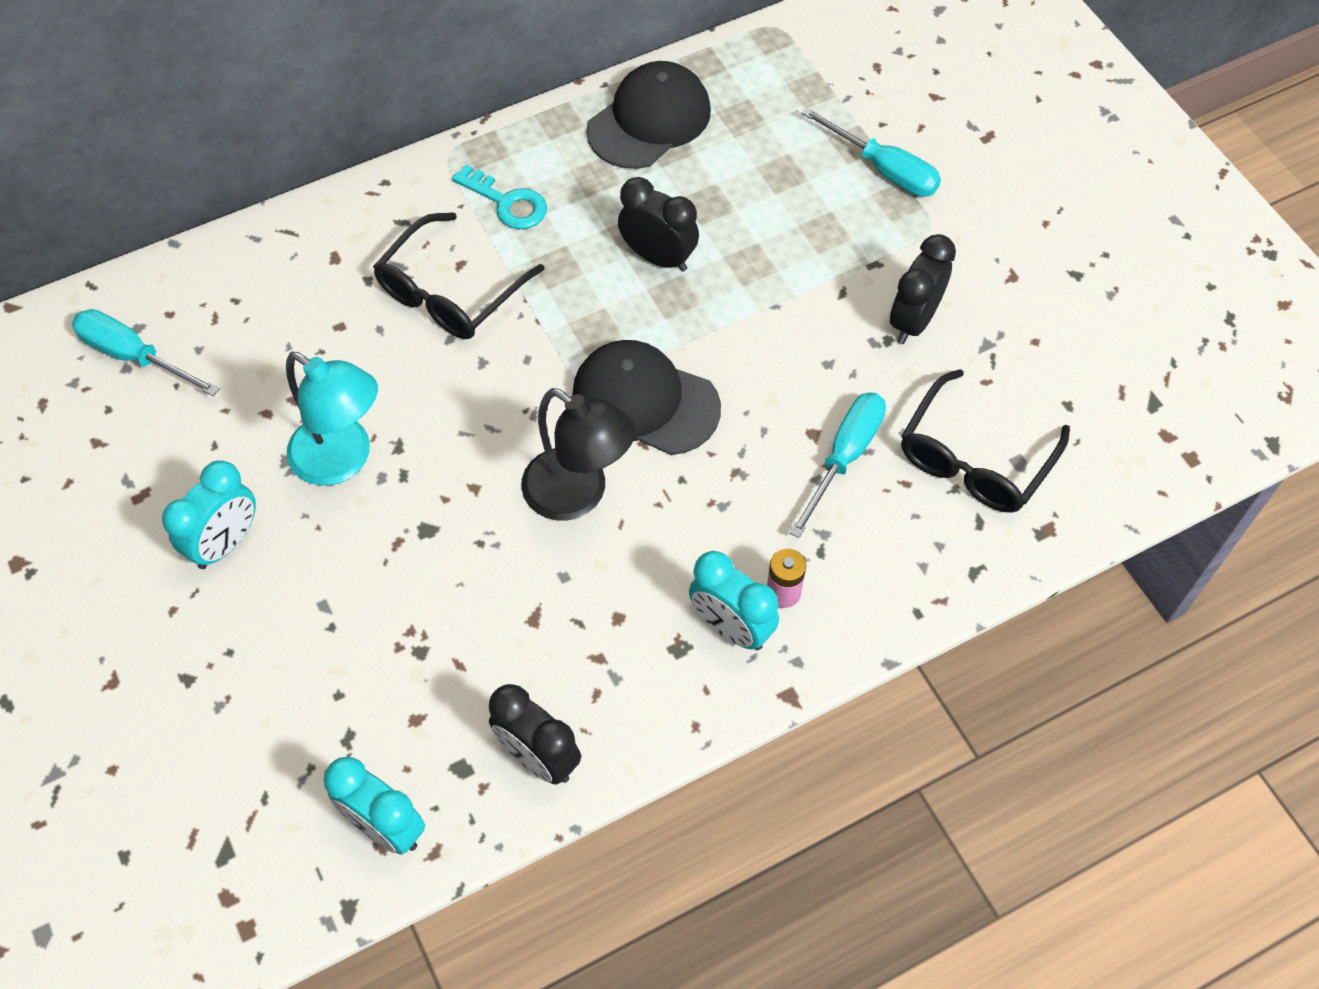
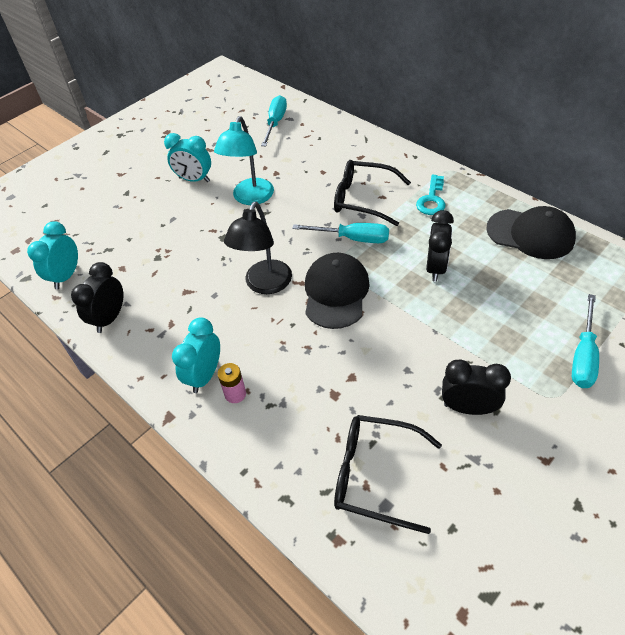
camera: 75 degrees right, 10 degrees down
turquoise screwdriver [789,392,886,538] -> turquoise screwdriver moved to [292,223,389,243]

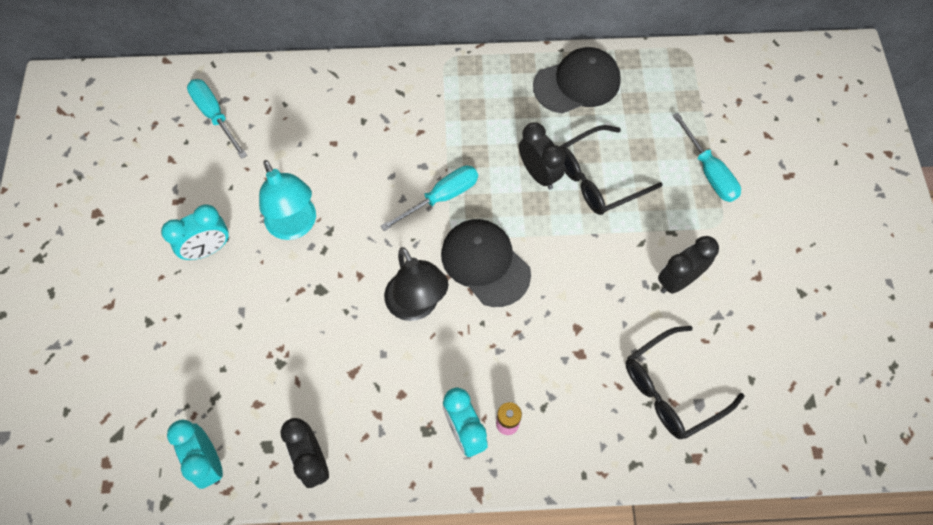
camera: 50 degrees left, 15 degrees up
black glasses [334,160,411,226] -> black glasses moved to [559,125,663,215]
turquoise key [416,175,446,215] -> none

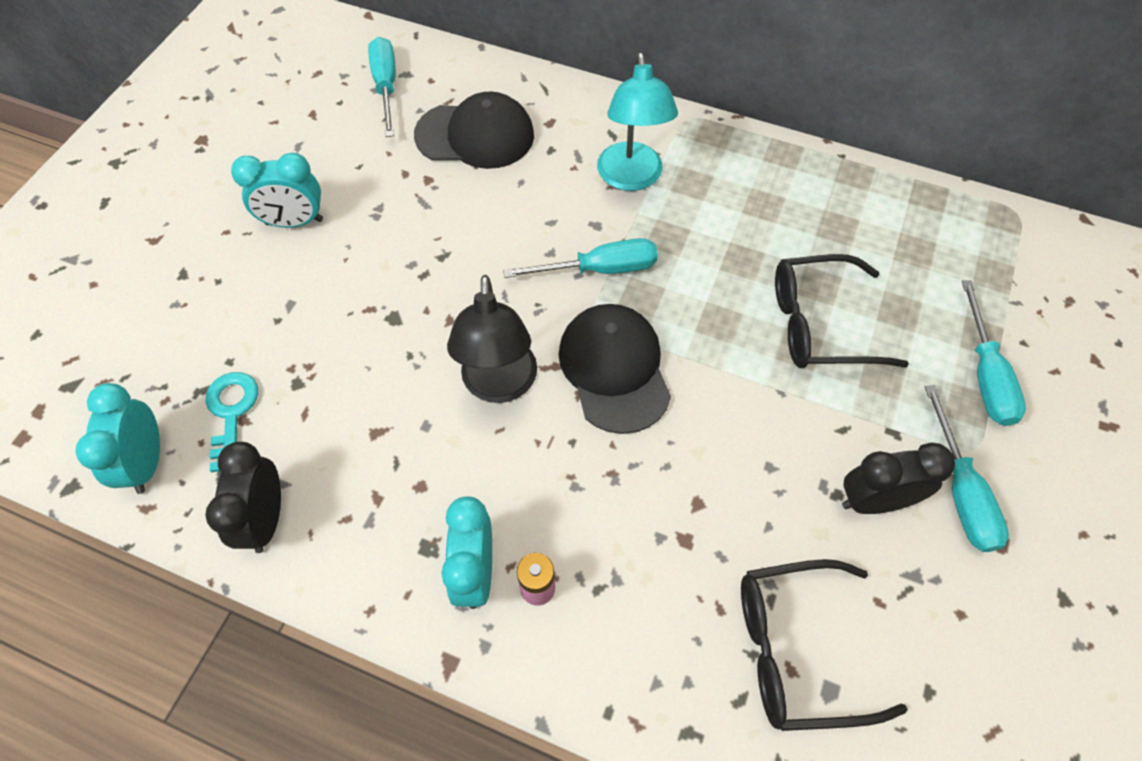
camera: 25 degrees right, 5 degrees down
turquoise lamp [259,160,316,240] -> turquoise lamp moved to [597,53,678,191]
black clock [519,122,565,190] -> none
black cap [533,47,621,114] -> black cap moved to [414,92,534,169]
none -> turquoise key [206,372,258,473]
none -> turquoise screwdriver [925,385,1009,552]

